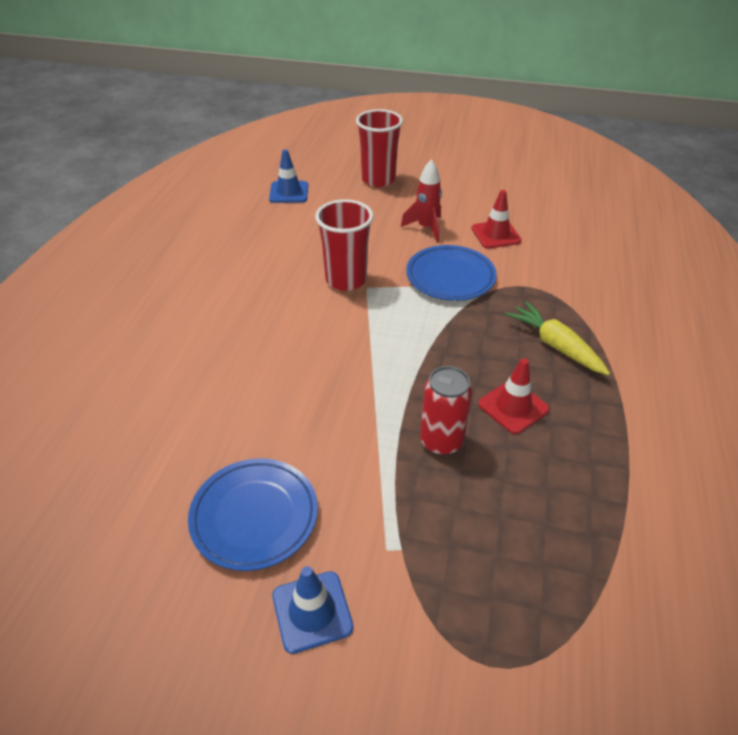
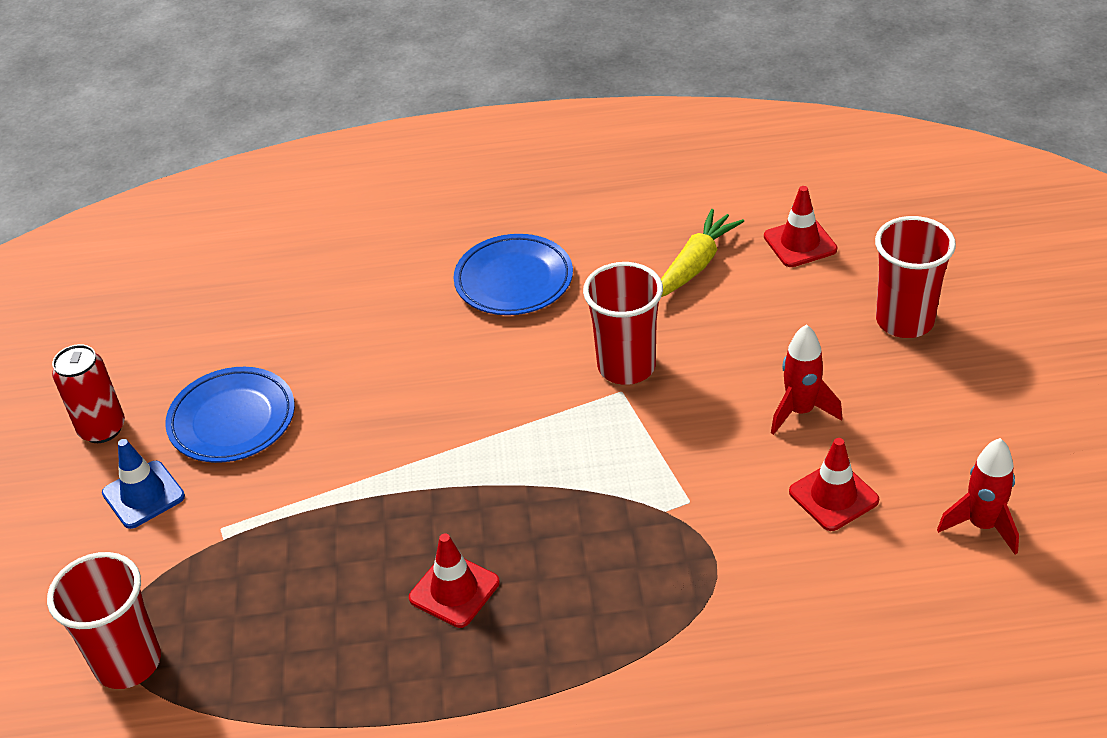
camera: 75 degrees right, 0 degrees up
blue traffic cone [269,149,308,203] -> red traffic cone [764,186,837,267]
blue plate [406,245,497,301] -> blue plate moved to [454,234,573,315]
red can [420,366,473,455] -> red can moved to [52,344,125,443]
yellow carrot [505,301,610,375] -> yellow carrot moved to [661,209,744,297]
none -> red cup [47,552,161,689]
none -> red rocket [937,438,1019,555]

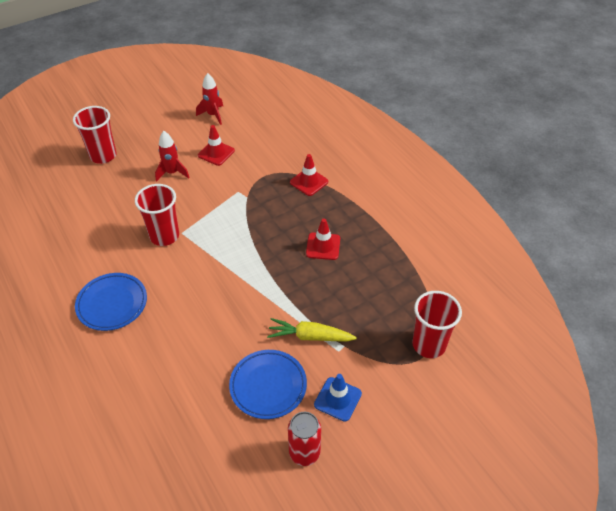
camera: 120 degrees left, 5 degrees up
yellow carrot [661,209,744,297] -> yellow carrot moved to [267,318,357,342]
red traffic cone [764,186,837,267] -> red traffic cone moved to [290,154,328,196]

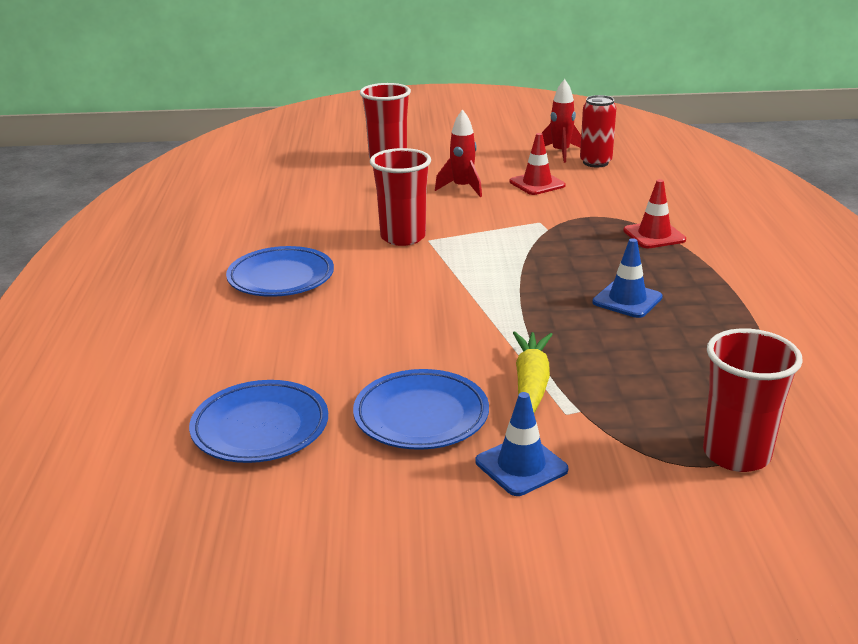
camera: 30 degrees right, 20 degrees down
yellow carrot [267,318,357,342] -> yellow carrot turned 60 degrees clockwise [513,331,553,413]
red can [288,412,321,466] -> red can moved to [580,95,616,167]
red traffic cone [306,219,340,260] -> blue traffic cone [593,238,663,318]
none -> blue plate [189,380,328,463]

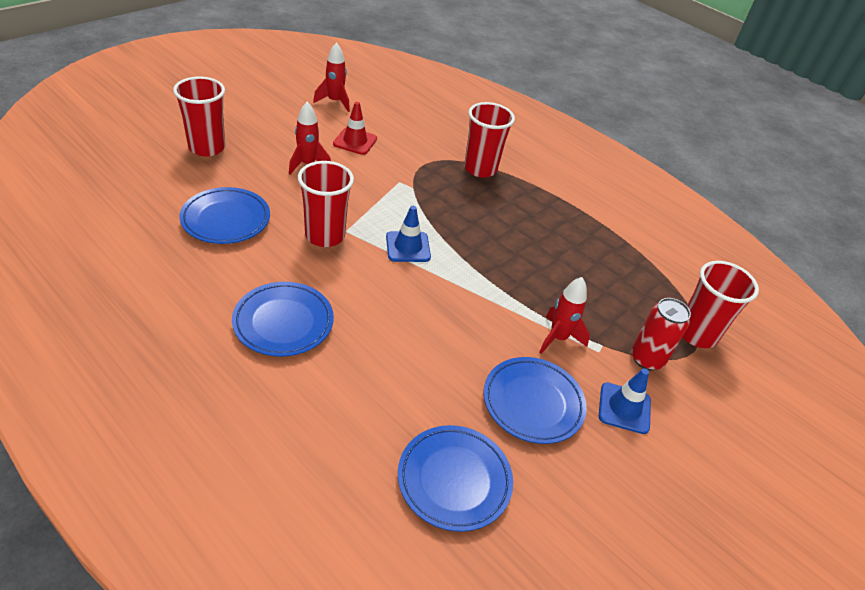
camera: 50 degrees left, 15 degrees up
yellow carrot [513,331,553,413] -> red rocket [539,277,590,354]
red can [580,95,616,167] -> red can moved to [631,298,691,371]
blue traffic cone [593,238,663,318] -> blue traffic cone moved to [386,206,431,262]
red traffic cone [623,179,686,248] -> red cup [464,102,515,178]
none -> blue plate [179,187,270,244]

